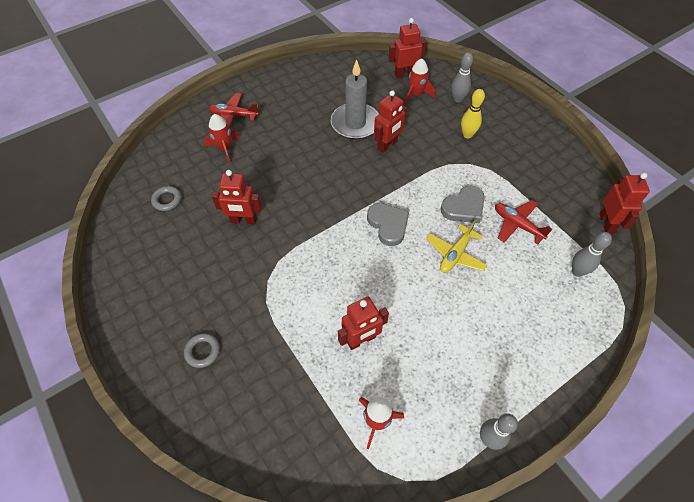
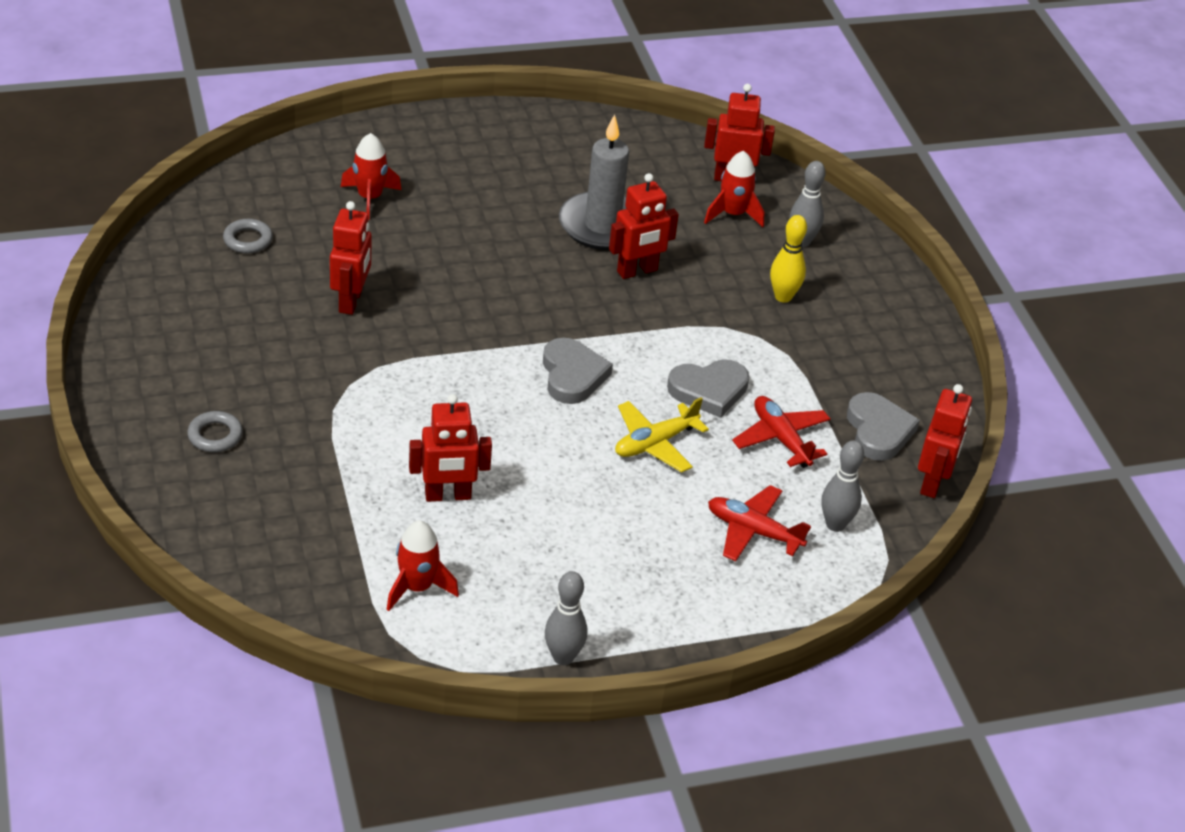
camera: 15 degrees right, 15 degrees down
red plane [209,93,259,128] -> red plane moved to [708,485,811,561]
red robot [212,170,262,225] -> red robot turned 105 degrees counterclockwise [330,201,371,315]
none -> grey heart [847,392,920,461]

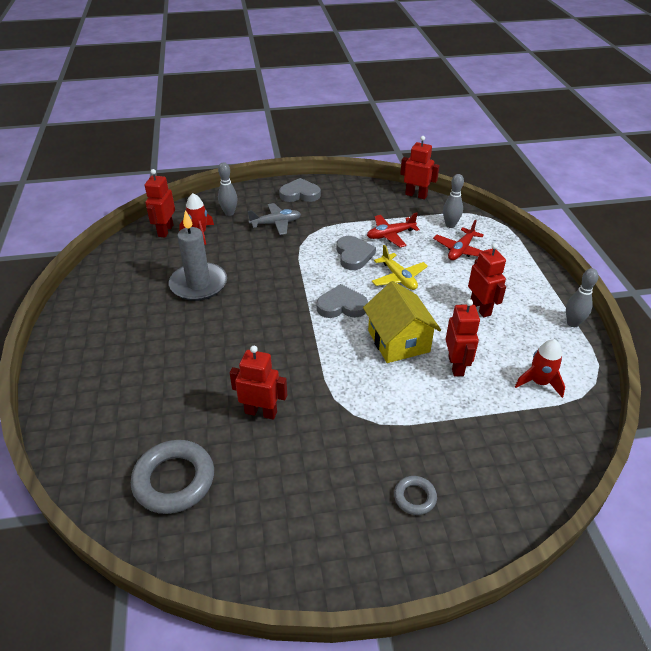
camera: 80 degrees left, 0 degrees up
grey ring [223,219,273,253] -> grey ring [131,440,214,514], size x1.95
red rocket [341,133,401,220] -> none
red robot [609,173,679,279] -> red robot moved to [468,243,506,317]
yellow bowling pin [770,215,807,303] -> grey plane [248,203,301,235]
grey heart [847,392,920,461] -> grey heart moved to [279,178,321,202]
none -> yellow house [363,281,441,363]

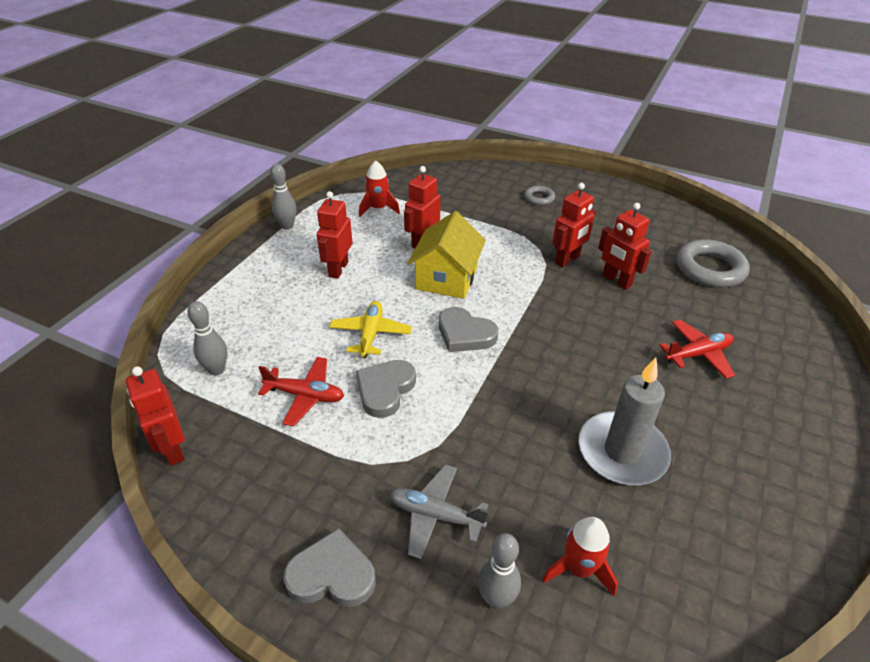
camera: 145 degrees left, 0 degrees up
red robot [145,169,175,238] -> red robot moved to [553,183,595,268]
grey heart [279,178,321,202] -> grey heart turned 150 degrees clockwise [283,528,376,607]
red plane [433,220,484,260] -> red plane moved to [659,319,735,379]

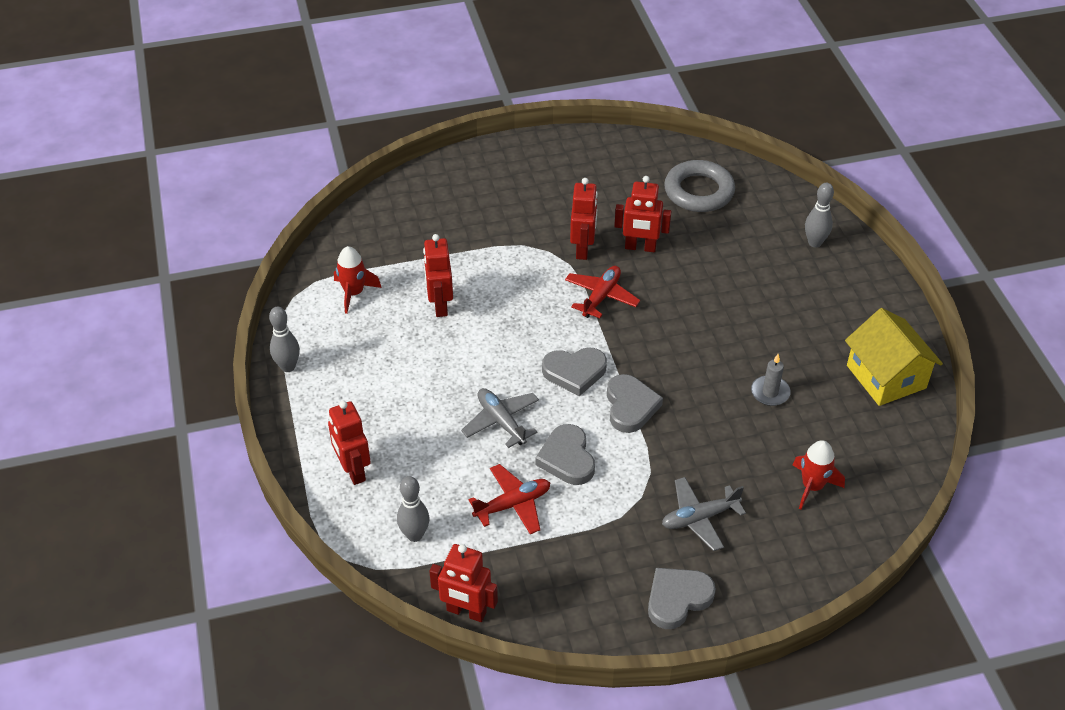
camera: 40 degrees left, 5 degrees up
red robot [317,191,353,279] -> red robot moved to [328,401,371,485]
yellow plane [329,301,412,358] -> grey plane [461,388,539,448]
yellow house [408,211,486,299] -> yellow house moved to [845,308,943,406]
grey bowling pin [478,533,521,609] -> grey bowling pin moved to [805,183,834,248]
grey ring [524,186,555,205] -> none
grey candle [578,358,671,485] -> grey candle [751,354,791,406], size x0.51
red plane [659,319,735,379] -> red plane moved to [565,266,640,318]
none -> grey heart [607,374,663,433]

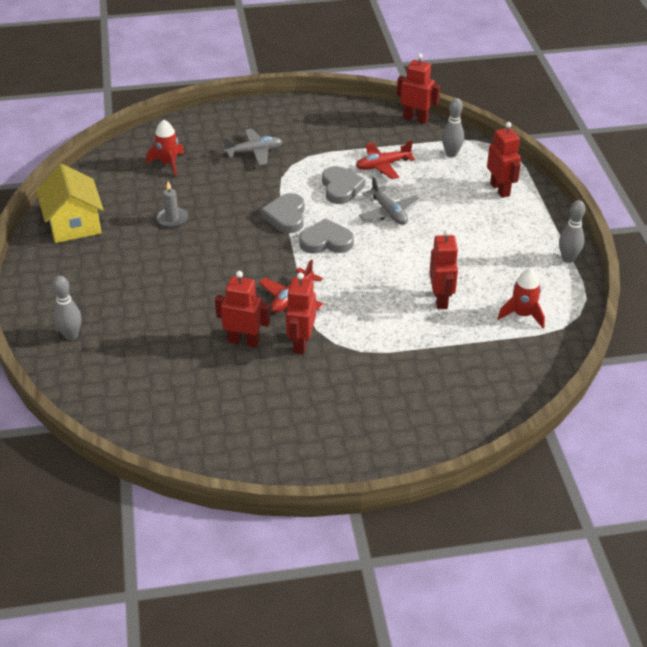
camera: 175 degrees left, 5 degrees down
grey heart [648,568,716,629] -> none
grey ring [664,160,735,212] -> none

